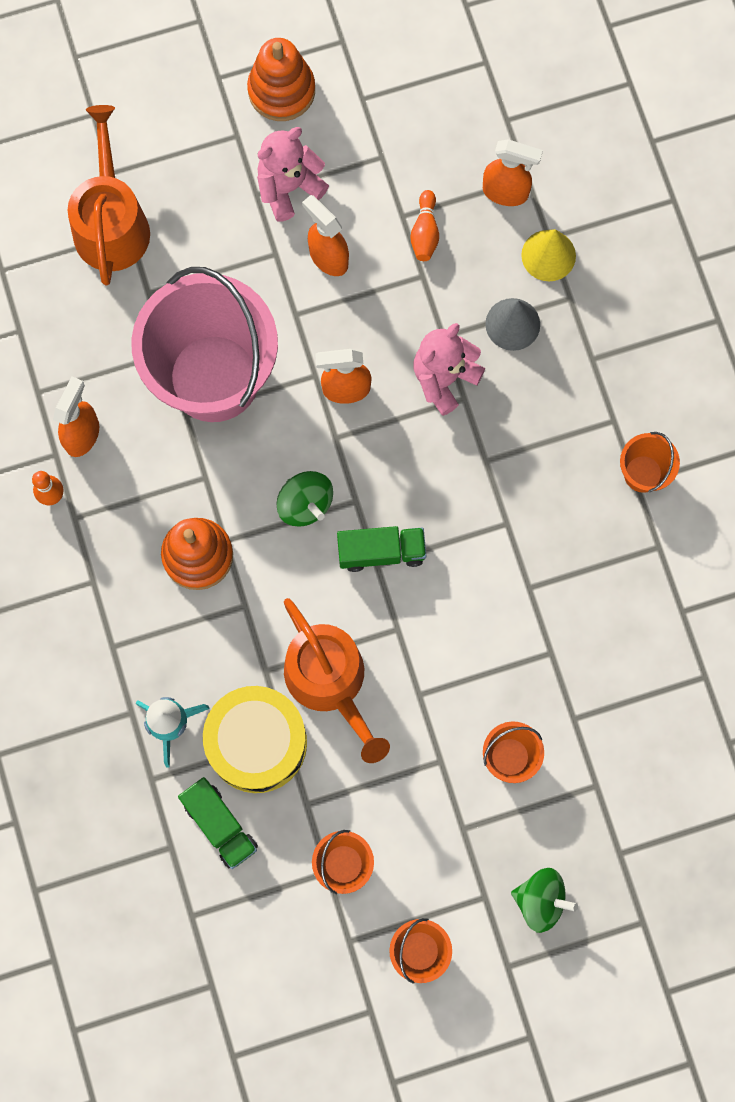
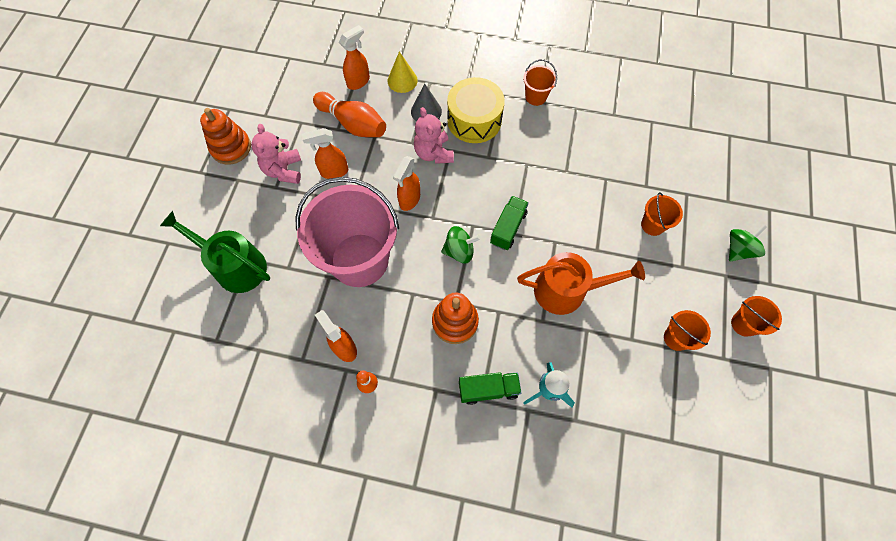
camera: 60 degrees left, 10 degrees down
orange watering can [68,105,150,285] -> green watering can [160,211,270,293]
green truck [178,777,258,869] -> green truck moved to [459,372,522,405]
yellow drum [203,686,307,793] -> yellow drum moved to [447,77,505,143]
orange bowling pin [410,190,439,261] -> orange bowling pin [313,92,386,137], size x1.95

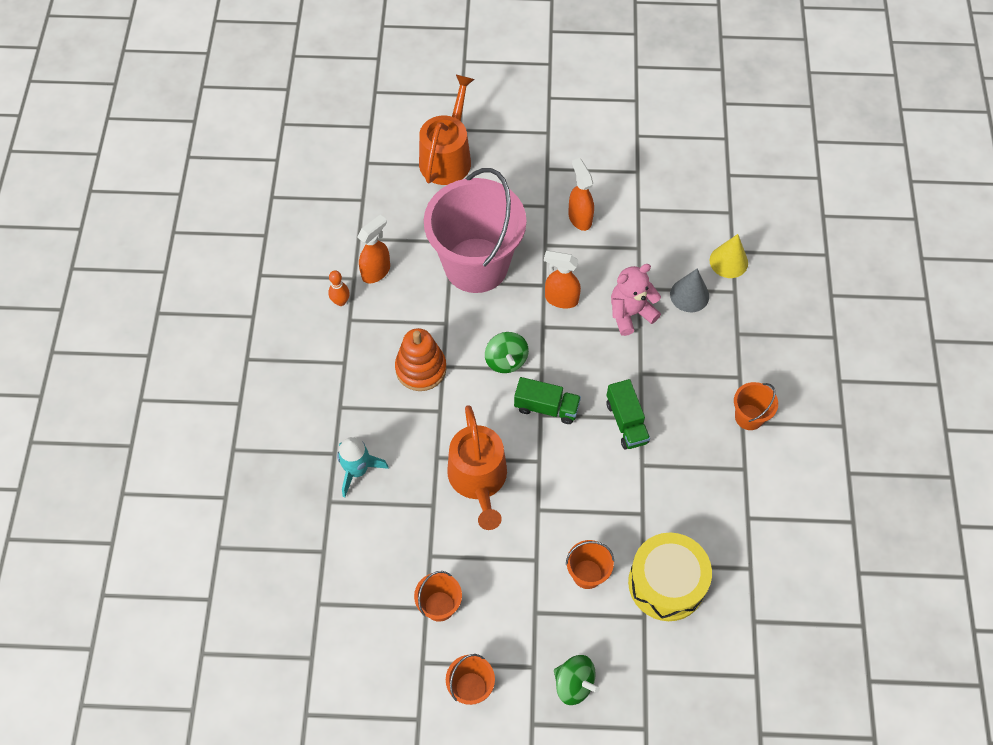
camera: 80 degrees right, 5 degrees down
green watering can [160,211,270,293] -> orange watering can [419,75,474,185]
orange stacking toy [200,108,251,165] -> none
pink teddy bear [251,124,301,184] -> none
orange bowling pin [313,92,386,137] -> none
orange spray bottle [339,25,370,90] -> none
yellow drum [447,77,505,143] -> yellow drum moved to [628,533,712,621]
green truck [459,372,522,405] -> green truck moved to [607,379,650,450]

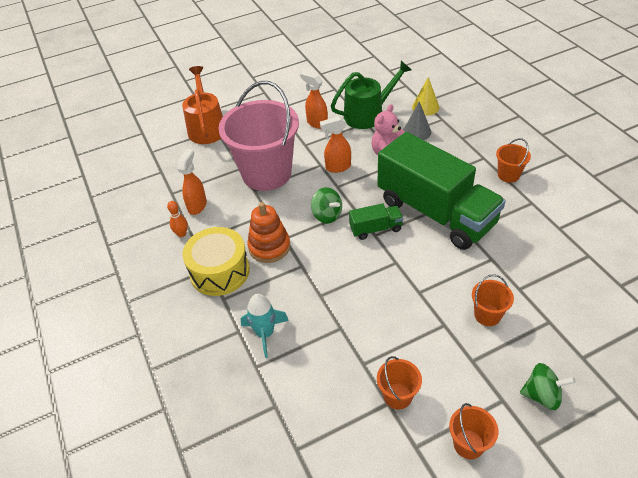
camera: 25 degrees left, 15 degrees down
orange watering can [447,405,507,530] -> none
green truck [607,379,650,450] -> green truck [377,132,506,250], size x2.41
yellow drum [628,533,712,621] -> yellow drum moved to [182,227,250,296]
none -> green watering can [331,61,411,129]

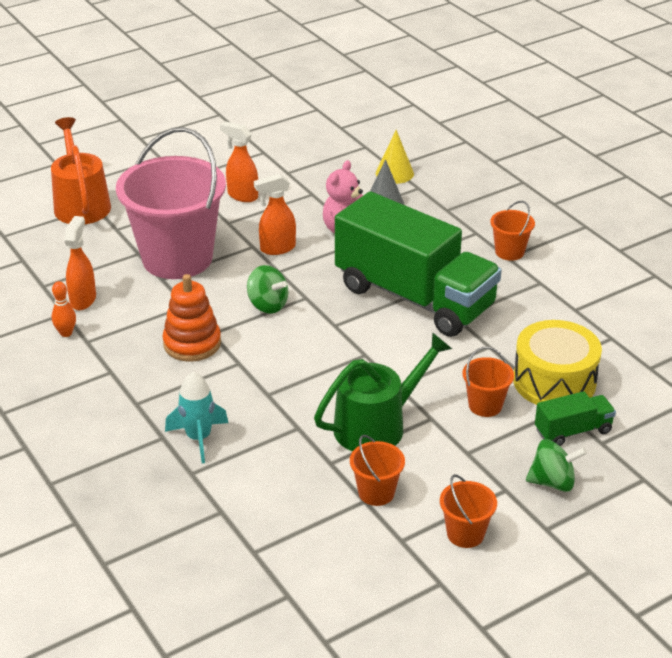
camera: 10 degrees left, 10 degrees down
yellow drum [182,227,250,296] -> yellow drum moved to [513,320,602,405]
green watering can [331,61,411,129] -> green watering can moved to [314,332,452,451]
green truck [349,203,403,240] -> green truck moved to [535,391,616,446]

